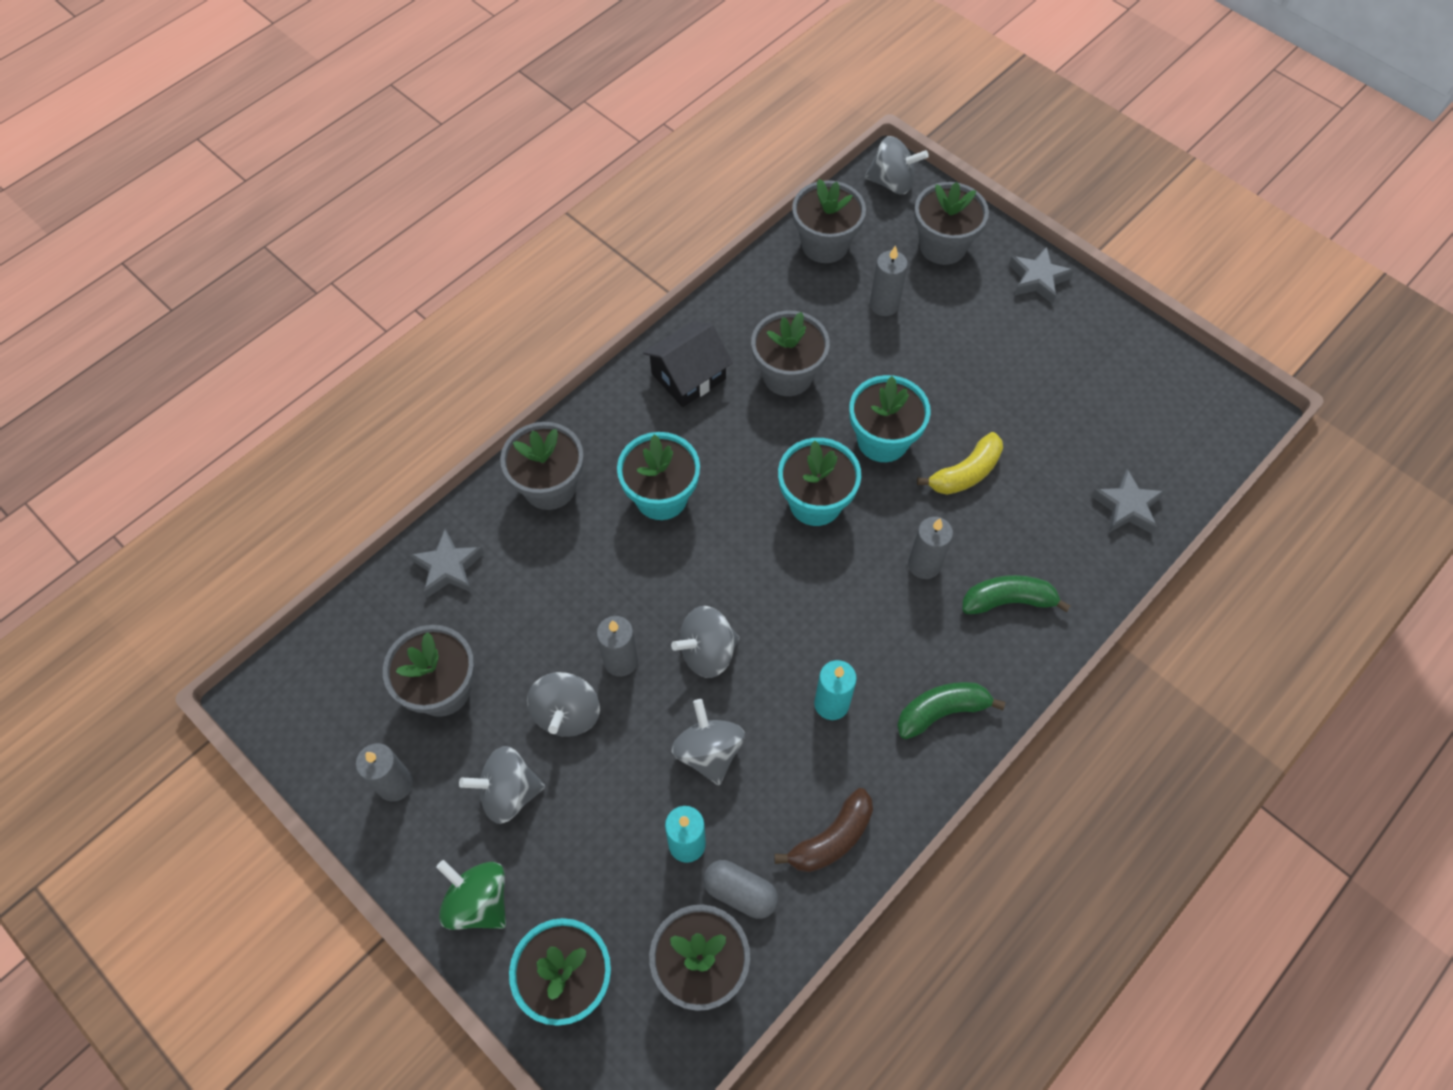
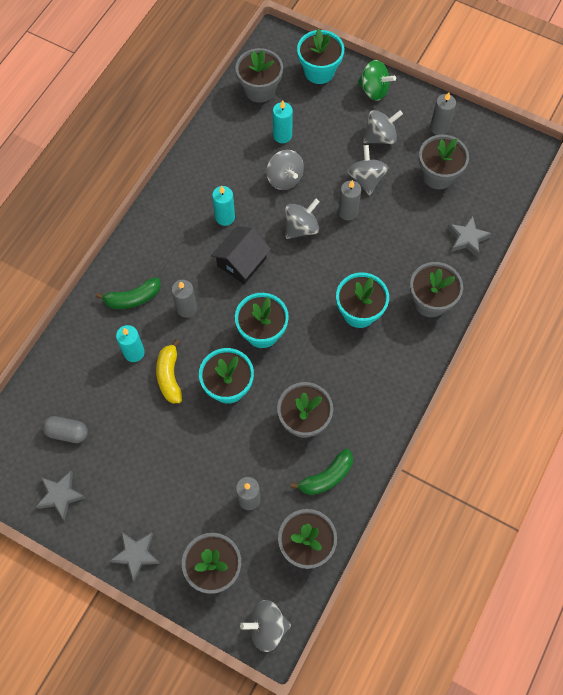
camera: 165 degrees right, 5 degrees up
black house [643,321,733,407] -> black house moved to [211,226,271,284]
grey capsule [704,860,778,919] -> grey capsule moved to [42,416,88,443]
brown banana [774,788,873,872] -> none
green banana [897,682,1006,739] -> green banana moved to [291,449,353,495]
yellow banana [917,432,1003,495] -> yellow banana turned 45 degrees counterclockwise [156,339,182,403]
grey star [1091,469,1165,534] -> grey star moved to [36,471,86,521]
none -> turquoise candle [116,325,145,362]

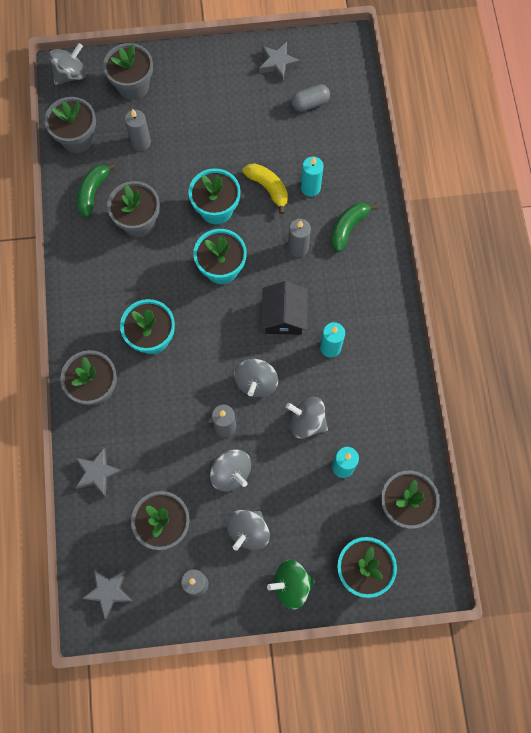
camera: 145 degrees right, 5 degrees up
grey star [110,532,160,581] -> grey star moved to [81,569,132,619]

